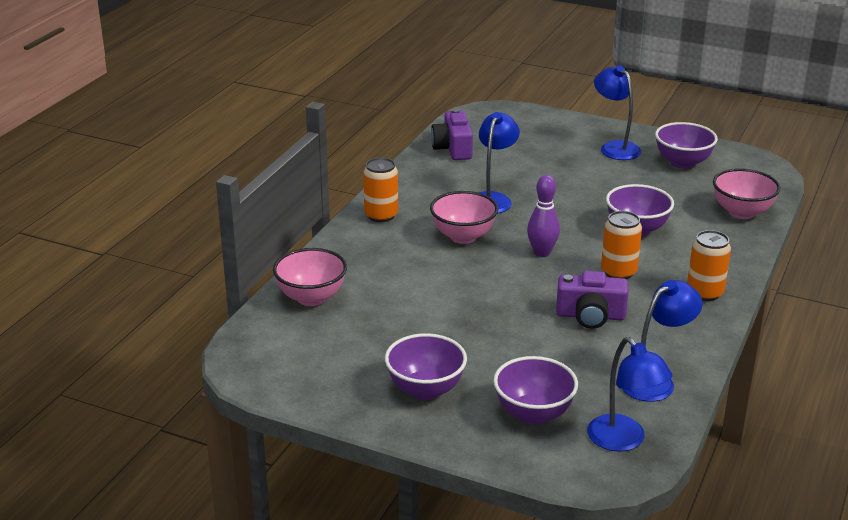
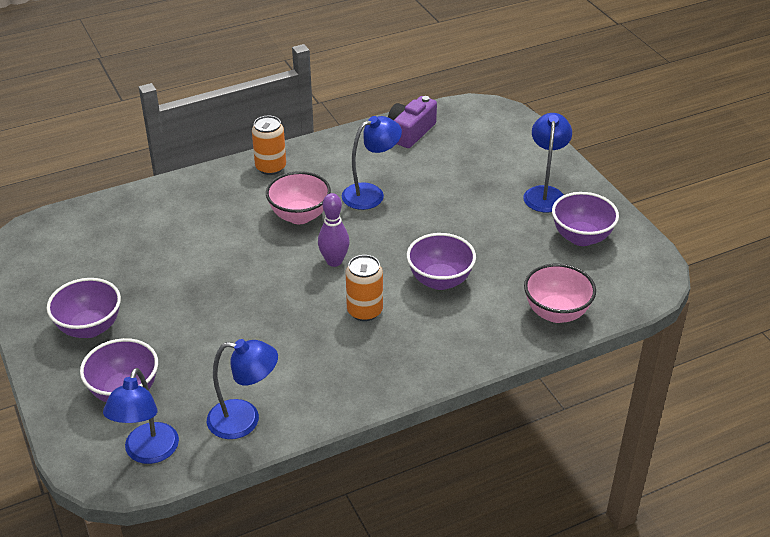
camera: 40 degrees right, 10 degrees up
pink bowl [273,248,347,306] -> none
purple camera [556,271,629,329] -> none
orange can [687,230,731,301] -> none

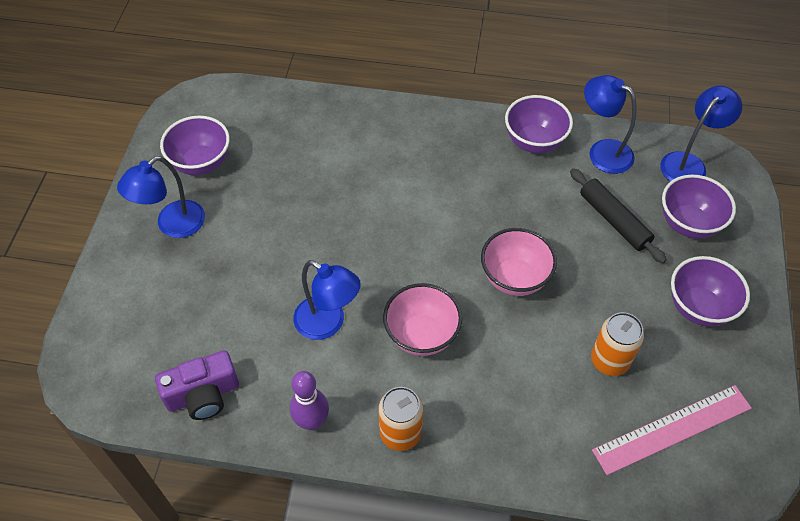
camera: 145 degrees left, 15 degrees up
purple bowling pin [318,193,350,267] -> purple bowling pin moved to [290,371,329,430]
blue lamp [342,116,402,210] -> blue lamp turned 150 degrees counterclockwise [293,260,361,340]
orange can [346,255,383,321] -> orange can moved to [591,312,644,376]
purple bowl [407,233,476,290] -> purple bowl moved to [505,95,573,153]
pink bowl [524,264,596,323] -> pink bowl moved to [481,228,557,296]
none -> black rolling pin [570,168,667,263]
none -> pink ruler [592,385,752,475]

